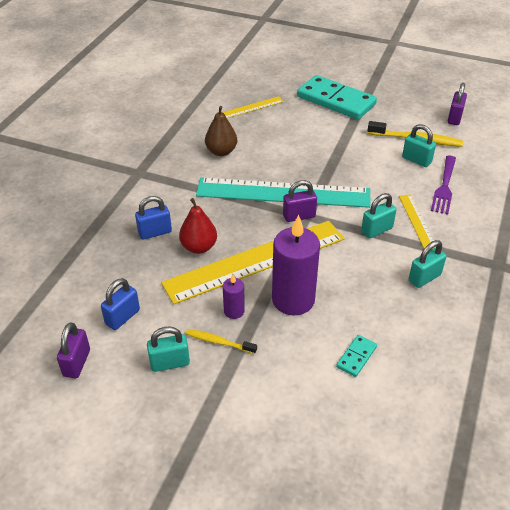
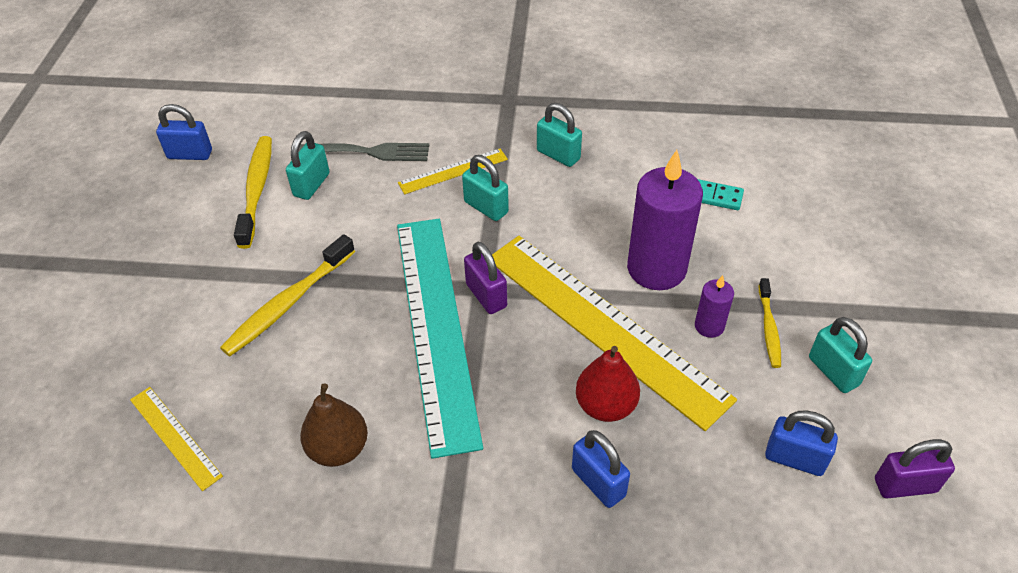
camera: 105 degrees left, 5 degrees up
turquoise domino [297,75,377,120] -> none
purple fork [431,155,456,215] -> grey fork [299,143,429,161]
purple padlock [448,83,467,125] -> blue padlock [156,104,212,160]
none -> yellow toothbrush [220,234,355,356]

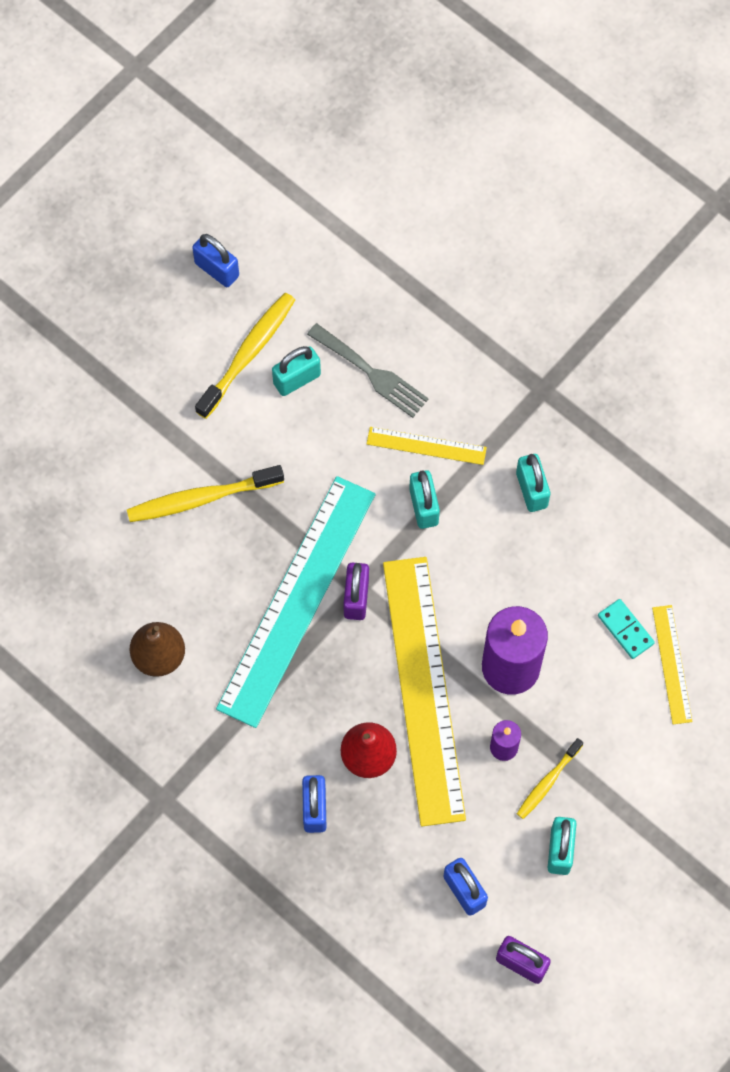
camera: 35 degrees right, 20 degrees up
yellow ruler [130,387,223,491] -> yellow ruler moved to [652,605,693,724]

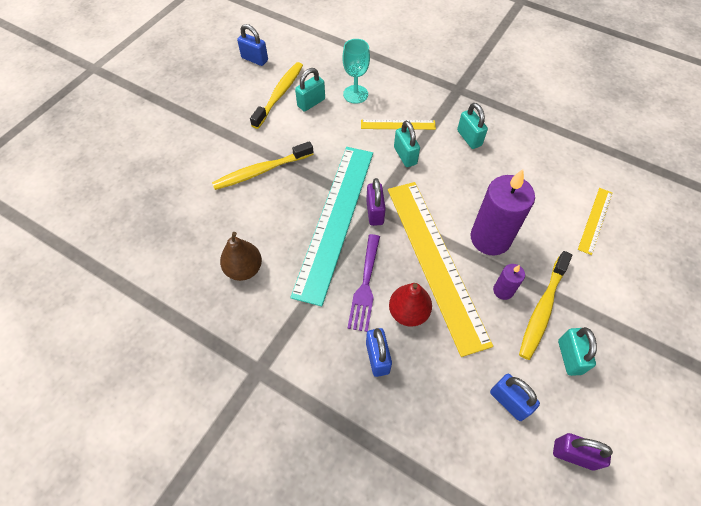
camera: 10 degrees left, 10 degrees down
grey fork [307,323,429,418] -> turquoise goblet [342,39,370,104]
yellow toothbrush [517,738,583,819] -> yellow toothbrush [519,251,572,360], size x1.70
turquoise domino [598,599,655,659] -> none
yellow ruler [652,605,693,724] -> yellow ruler turned 45 degrees clockwise [578,188,612,255]
none -> purple fork [347,234,380,332]

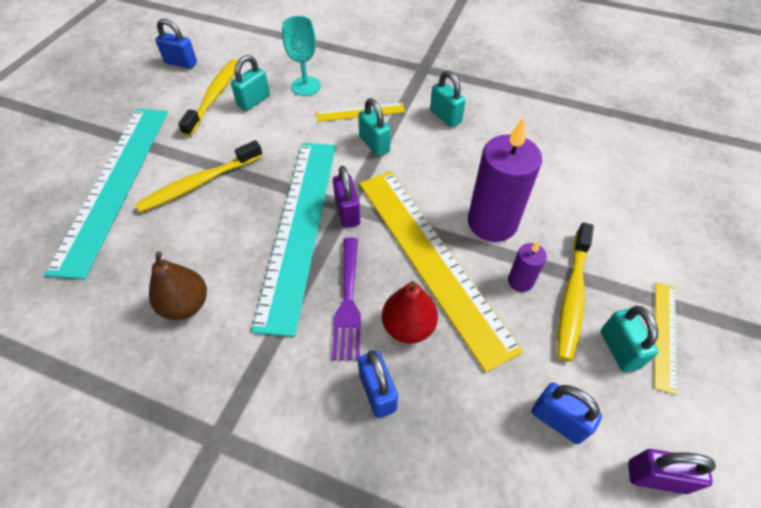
camera: 10 degrees left, 5 degrees down
yellow ruler [578,188,612,255] -> yellow ruler moved to [654,282,677,395]
none -> turquoise ruler [45,109,168,279]

